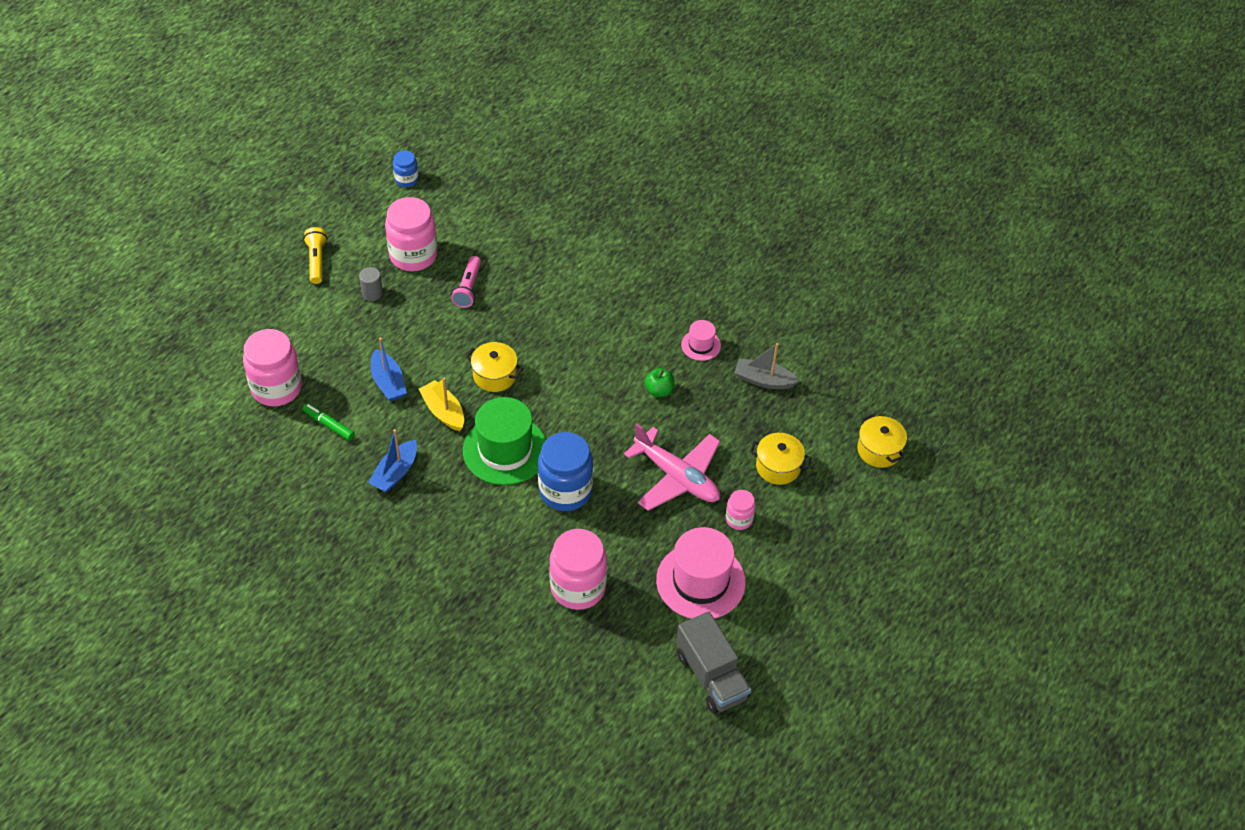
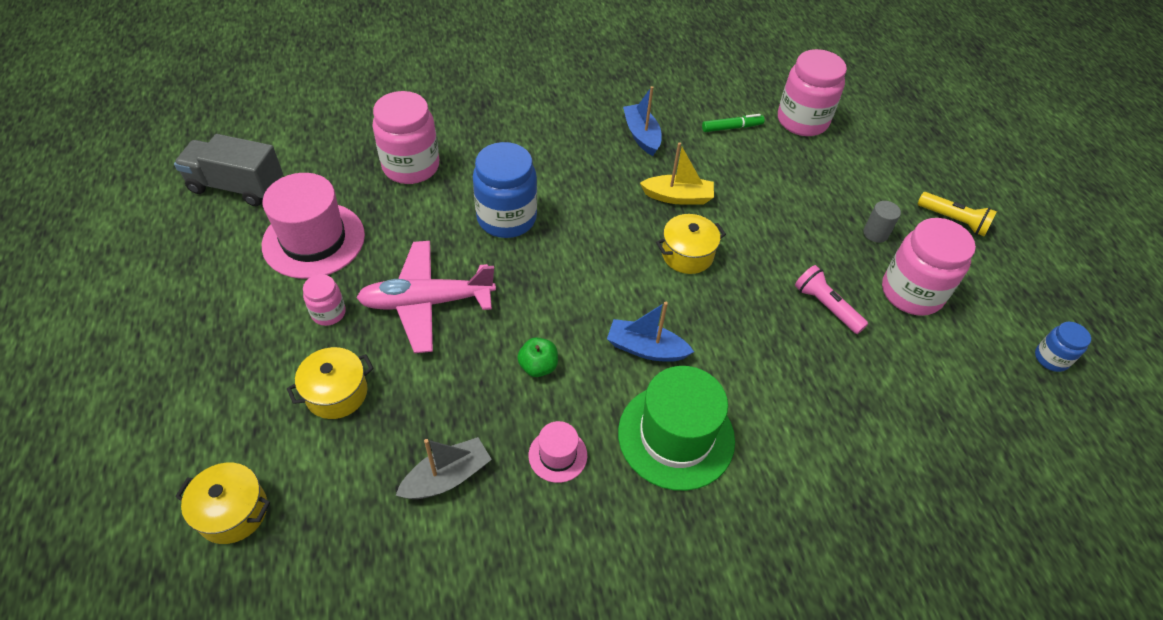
camera: 130 degrees right, 0 degrees up
blue boat [371,338,407,401] -> blue boat moved to [607,302,694,362]
green hat [463,397,546,485] -> green hat moved to [618,366,735,491]

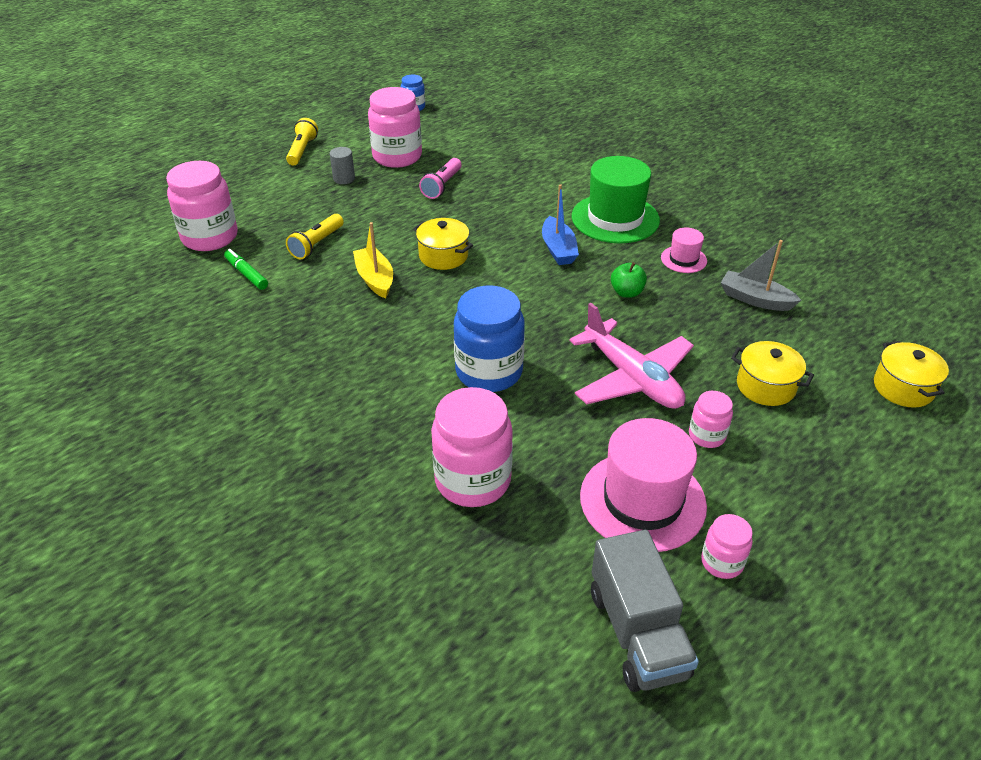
camera: 115 degrees left, 10 degrees down
blue boat [623,86,662,156] -> none
none -> yellow flashlight [286,214,344,259]
none -> pink jar [701,514,753,579]

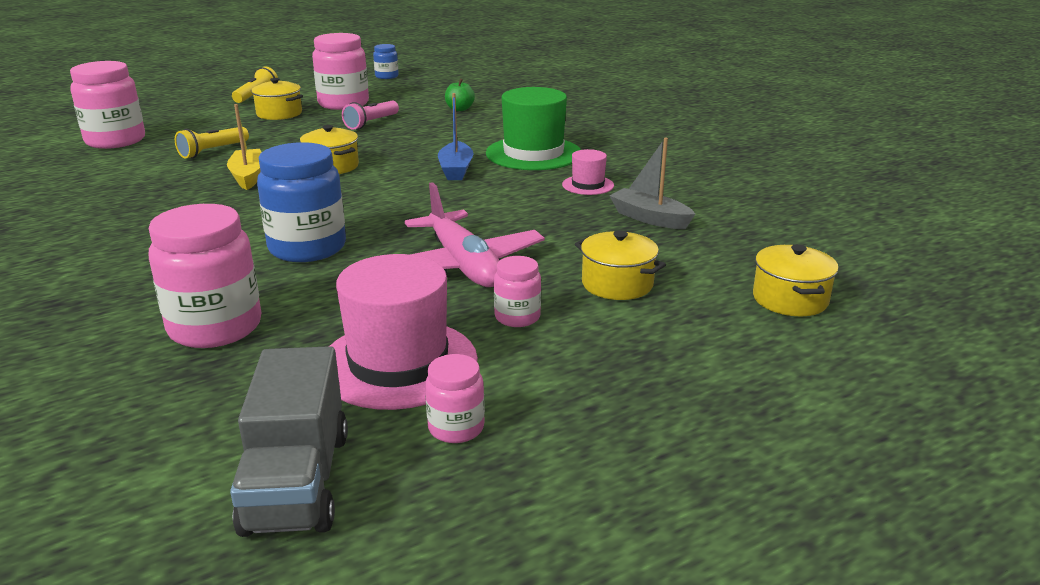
camera: 10 degrees right, 15 degrees down
green marker [224,249,268,290] -> none
grey cylinder [330,147,355,184] -> yellow pot [251,78,303,120]
green apple [611,262,647,298] -> green apple moved to [445,78,475,111]

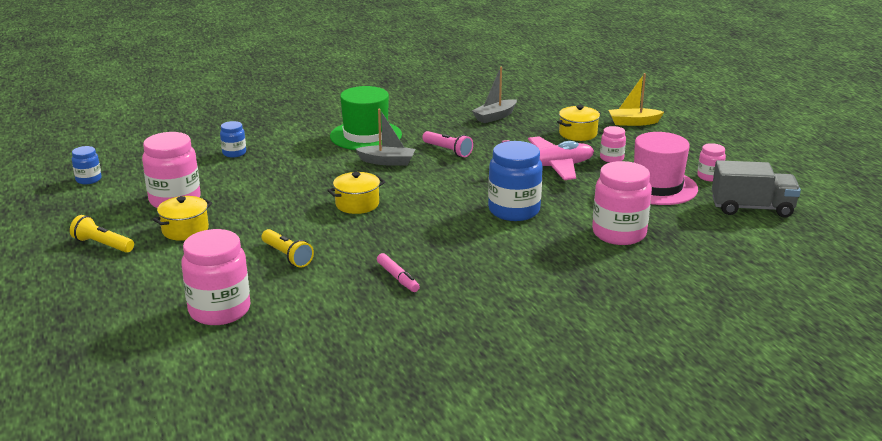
camera: 80 degrees left, 0 degrees up
yellow boat [227,104,262,190] -> yellow boat moved to [609,73,664,126]
pink flashlight [342,101,399,130] -> pink flashlight moved to [422,131,473,157]
blue boat [438,93,474,180] -> grey boat [356,109,415,166]
green apple [445,78,475,111] -> blue jar [220,121,246,158]
pink hat [562,149,614,195] -> none
yellow pot [753,244,839,316] -> none
none -> pink marker [377,253,420,292]

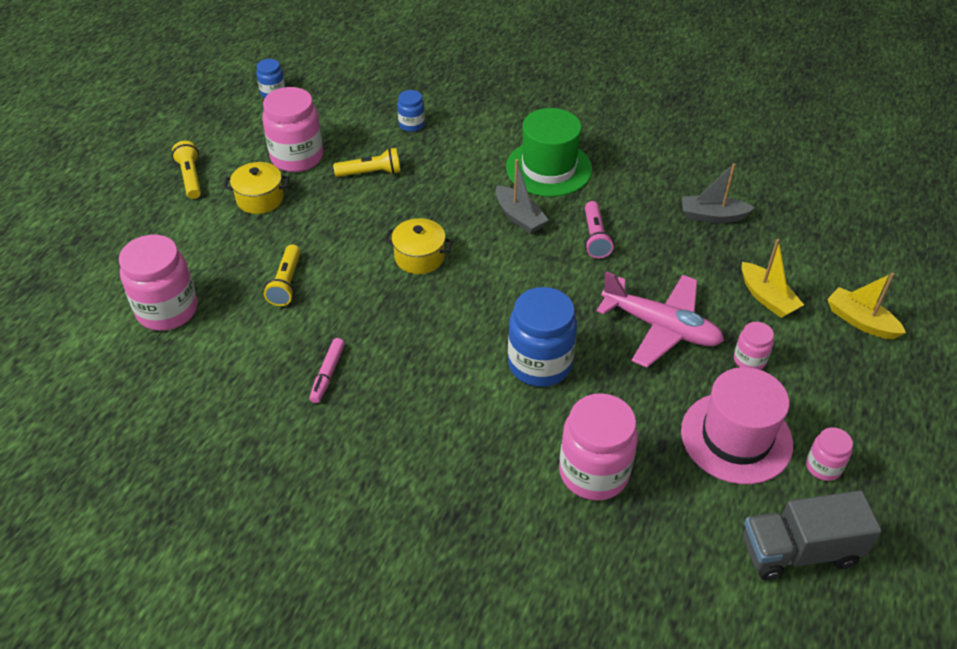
camera: 45 degrees right, 20 degrees up
yellow pot [557,105,601,141] -> yellow boat [742,239,804,318]
grey truck [712,160,801,218] -> grey truck turned 120 degrees clockwise [743,490,882,581]
none -> yellow flashlight [333,148,400,177]

